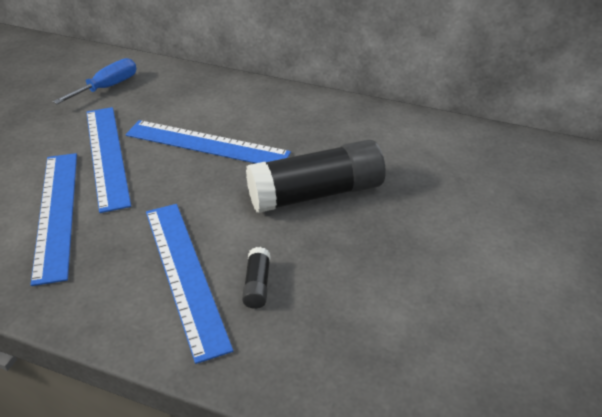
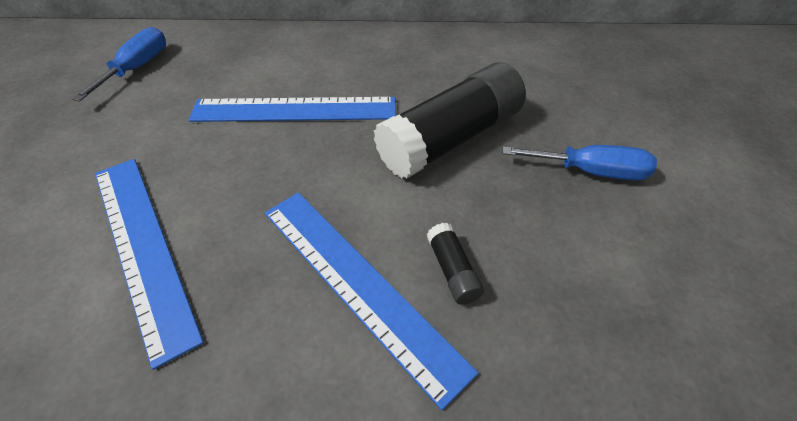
camera: 20 degrees left, 10 degrees up
blue ruler [86,107,131,213] -> none
none -> blue screwdriver [503,145,657,181]

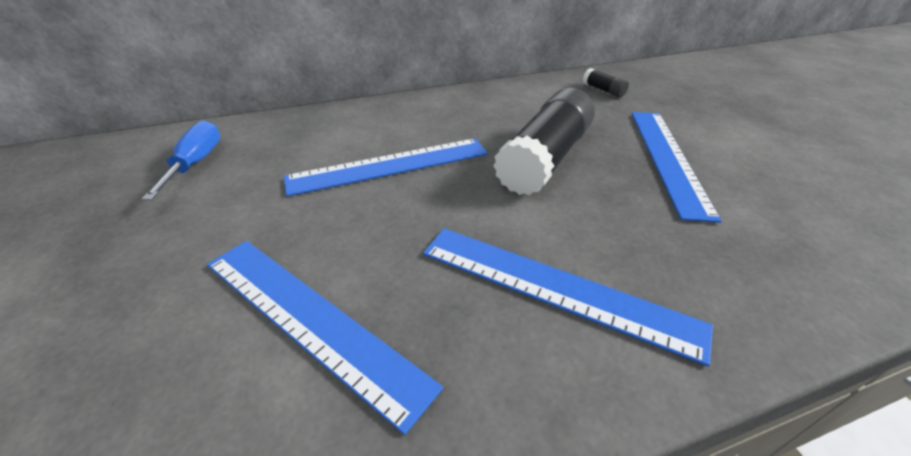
camera: 20 degrees left, 10 degrees down
black glue stick [427,223,484,305] -> black glue stick moved to [583,68,629,97]
blue screwdriver [503,145,657,181] -> blue ruler [631,112,722,223]

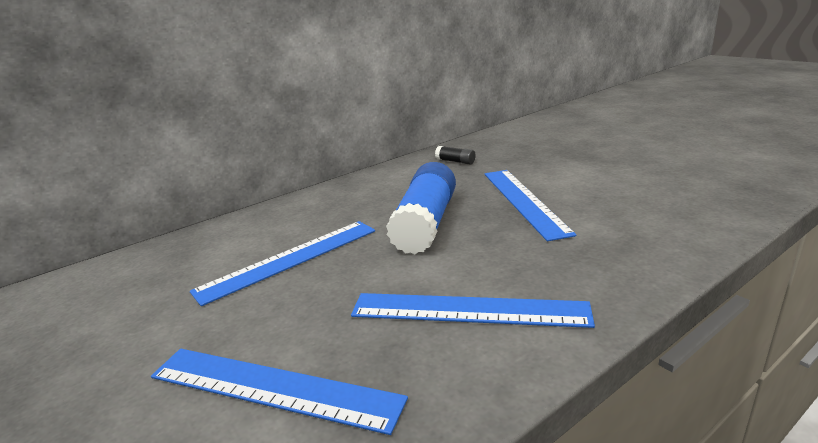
camera: 15 degrees left, 15 degrees down
blue screwdriver [141,121,220,200] -> none
black glue stick [493,88,595,195] -> blue glue stick [386,162,456,254]

